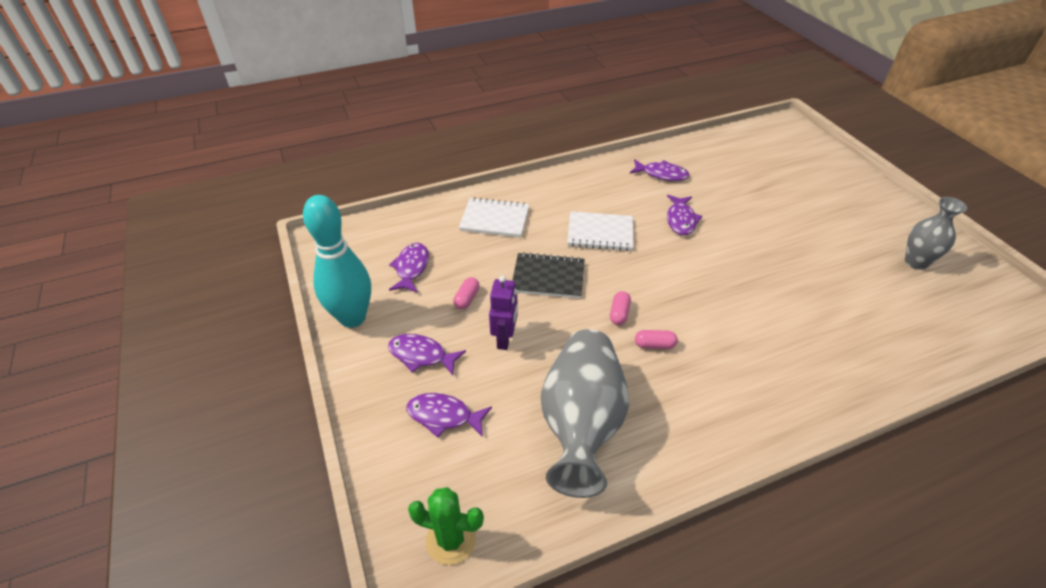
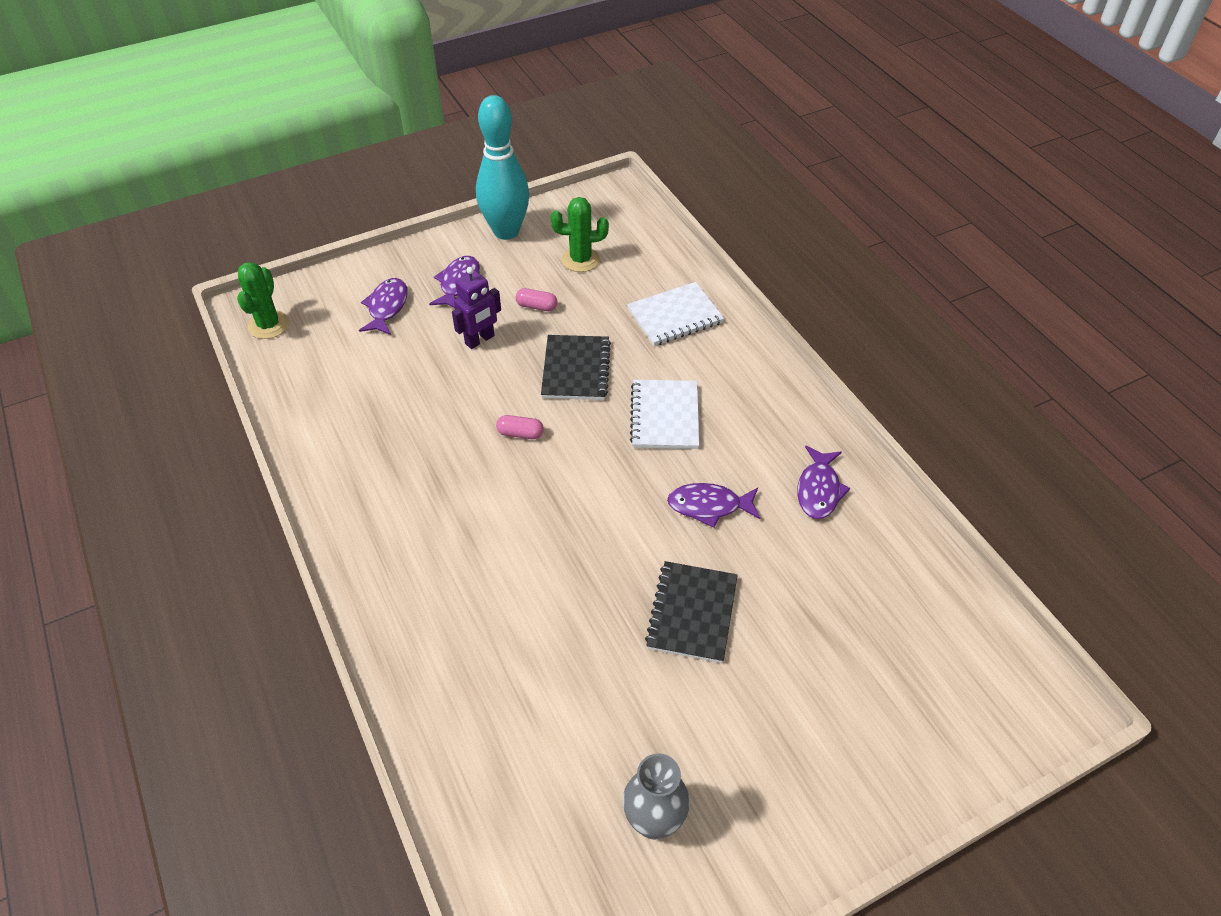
camera: 85 degrees right, 5 degrees up
purple fish [389,243,429,293] -> green cactus [550,197,609,272]
white notebook [459,197,529,238] -> white notebook turned 60 degrees clockwise [627,282,724,346]
purple robot [489,276,518,350] -> purple robot turned 45 degrees counterclockwise [452,267,501,349]
grey vase [541,329,629,498] -> none
pink capsule [635,330,678,349] -> none
none -> black notebook [645,561,738,663]

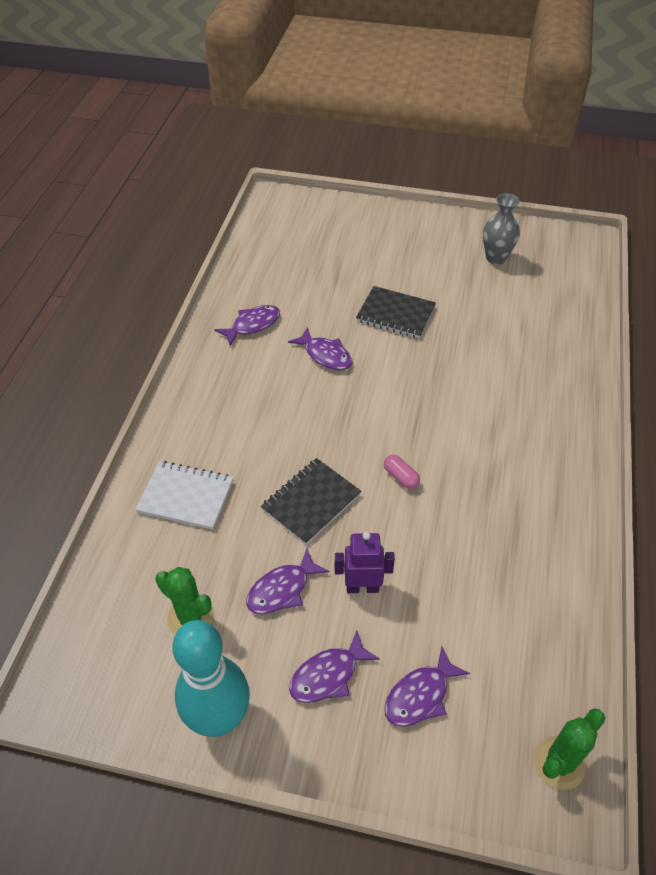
camera: 140 degrees left, 0 degrees up
pink capsule [516,288,558,311] -> purple fish [246,548,329,614]
white notebook [630,380,700,449] -> none
black notebook [645,561,738,663] -> black notebook turned 60 degrees clockwise [356,286,436,338]

